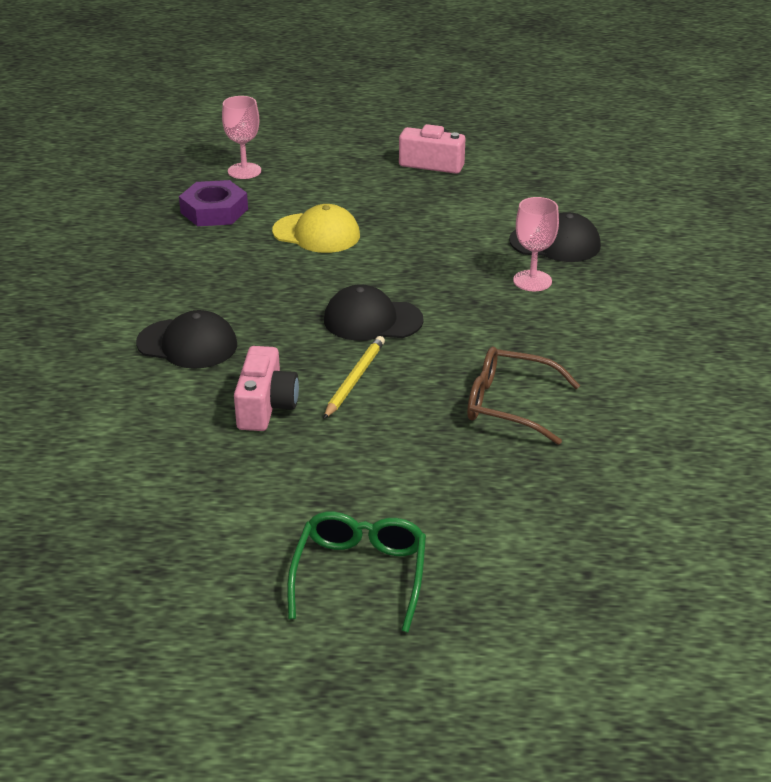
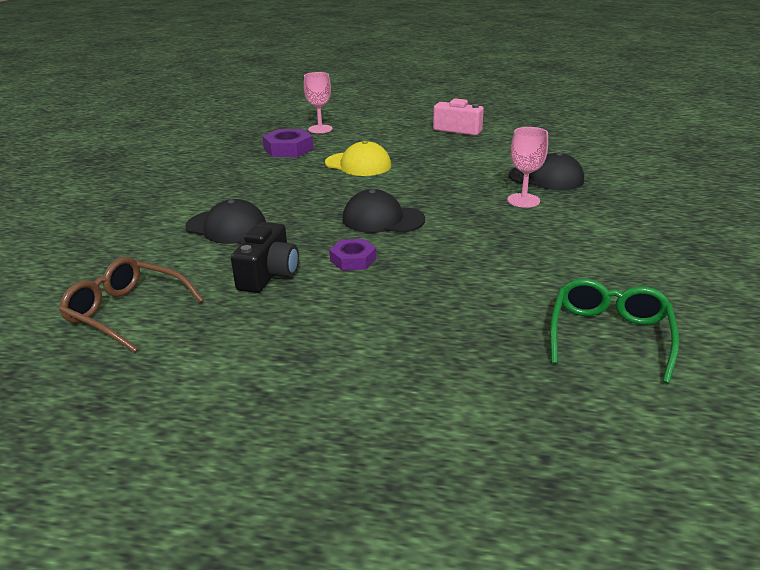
camera: 10 degrees right, 5 degrees down
pink camera [234,346,299,431] -> black camera [231,222,299,293]
green glasses [287,512,426,632] -> green glasses moved to [550,278,679,384]
yellow pencil [324,336,385,419] -> purple nut [329,239,377,271]
brown glasses [467,346,580,445] -> brown glasses moved to [59,257,204,353]

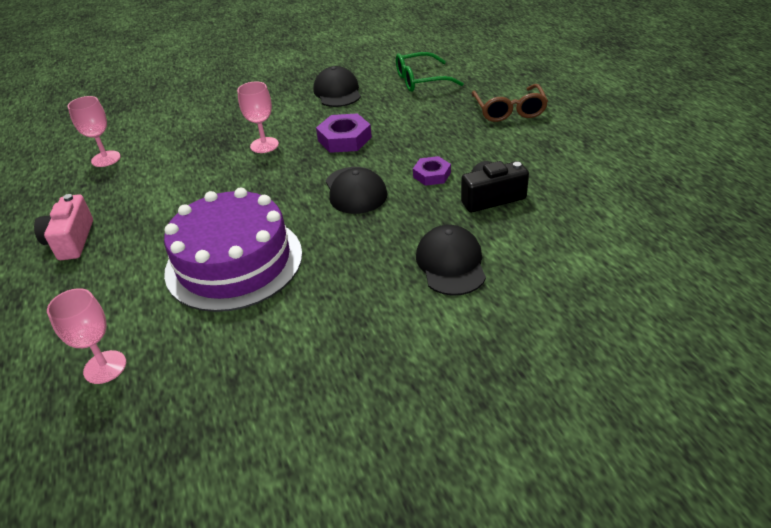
camera: 120 degrees left, 10 degrees up
brown glasses [59,257,204,353] -> brown glasses moved to [472,84,548,122]
purple nut [262,129,313,157] -> purple nut moved to [316,113,372,153]
yellow cap [325,141,391,176] -> purple cake [164,188,302,312]
black cap [509,152,584,190] -> black cap moved to [313,66,361,107]
none -> pink goblet [68,96,121,167]

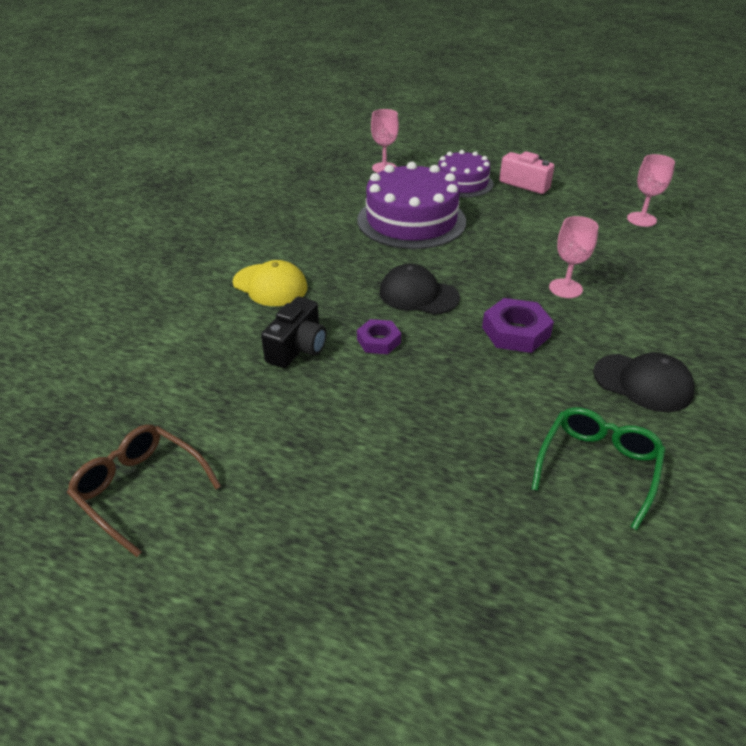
camera: 130 degrees right, 0 degrees up
black cap [416,225,486,296] -> yellow cap [233,260,308,306]
brown glasses [472,84,548,122] -> brown glasses moved to [67,425,221,557]
none -> purple cake [438,150,493,198]

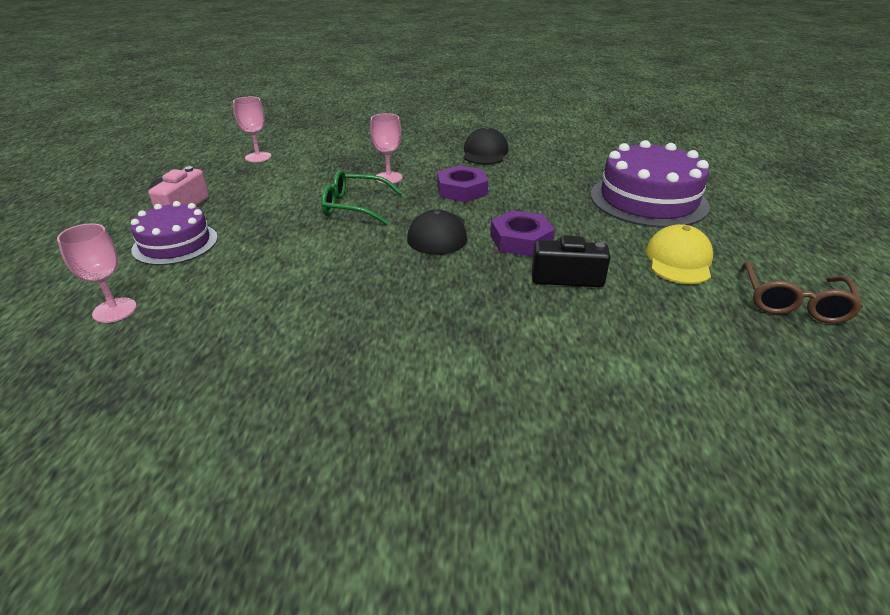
camera: 110 degrees left, 5 degrees down
yellow cap [233,260,308,306] -> yellow cap moved to [646,224,713,284]
purple cake [357,162,466,249] -> purple cake moved to [591,140,710,228]
purple nut [357,319,401,354] -> purple nut [490,210,555,257], size x1.55
green glasses [532,407,665,530] -> green glasses moved to [321,170,403,225]

